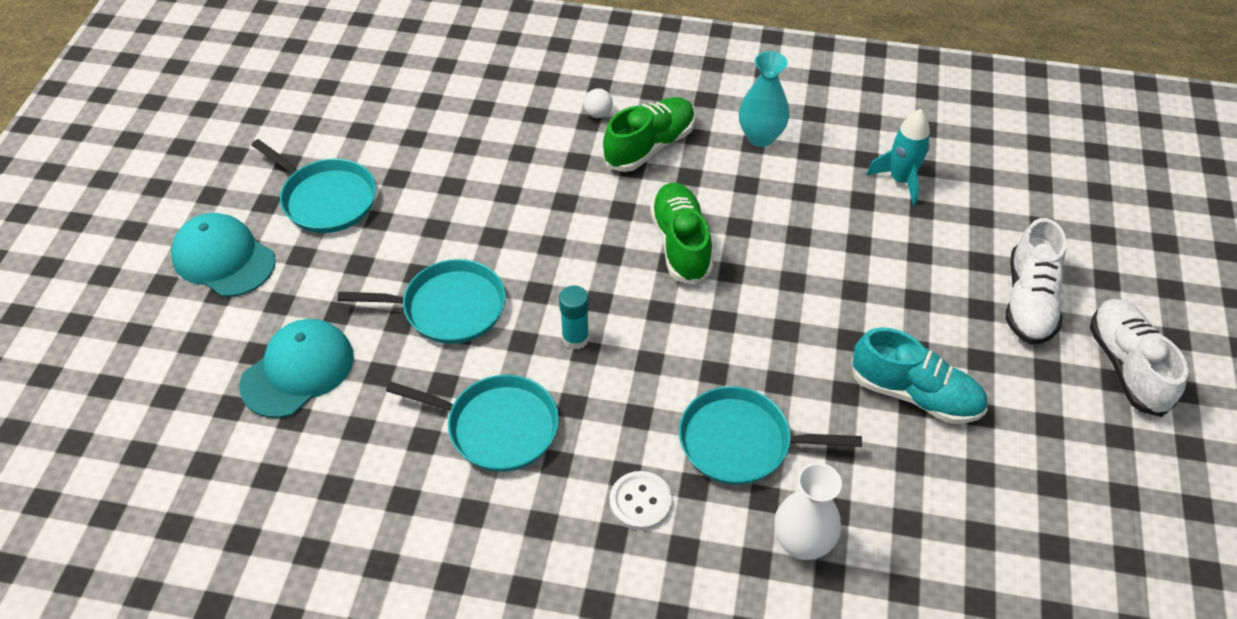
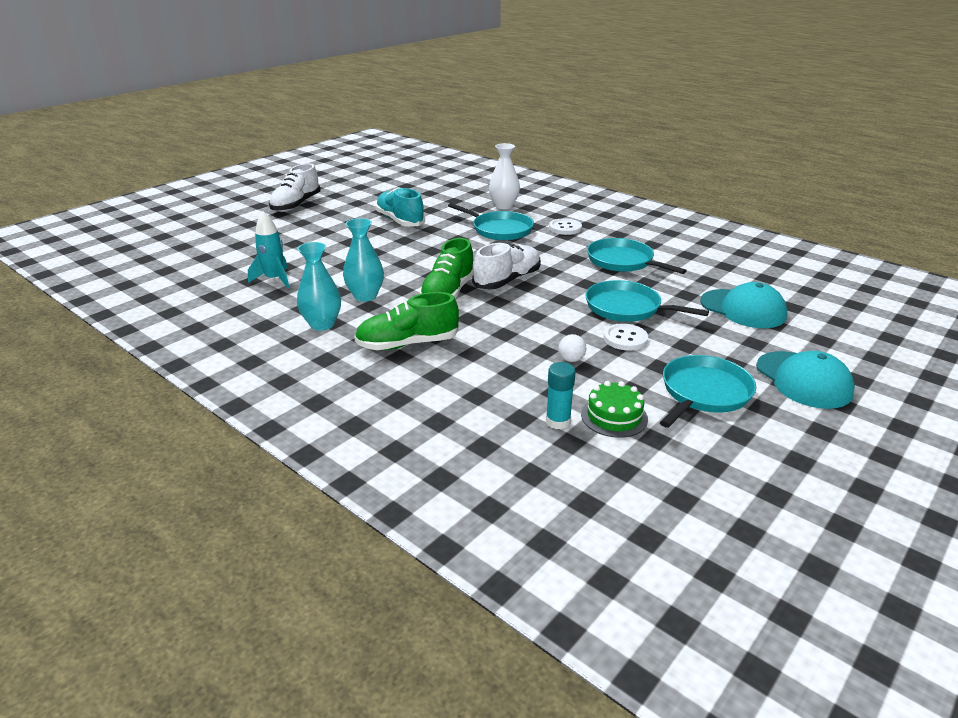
camera: 150 degrees left, 20 degrees down
turquoise cap [239,319,354,418] -> turquoise cap turned 120 degrees counterclockwise [700,282,787,328]
turquoise pan [251,139,376,233] -> turquoise pan turned 60 degrees clockwise [660,355,756,428]
turquoise glue stick [559,285,589,350] -> turquoise glue stick moved to [546,362,576,429]
white ball [584,88,613,118] -> white ball moved to [558,334,586,362]
white shoe [1006,218,1067,345] -> white shoe moved to [472,242,541,289]
none -> turquoise vase [343,218,384,302]
none -> green cake [581,381,648,438]
none -> white button [604,323,648,351]

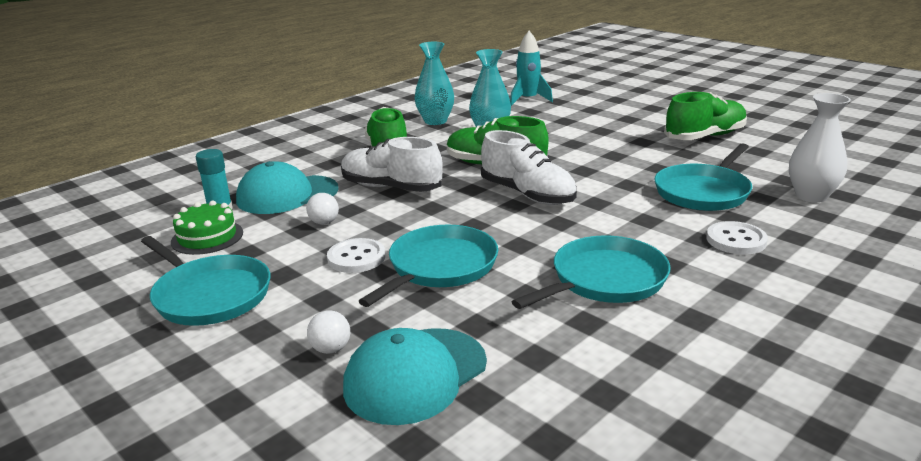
camera: 95 degrees right, 5 degrees down
white shoe [269,163,321,212] -> white shoe moved to [341,137,443,192]
turquoise shoe [375,188,425,227] -> green shoe [664,92,747,140]
turquoise cap [756,351,855,409] -> turquoise cap moved to [236,161,339,214]
none -> white ball [307,310,350,354]

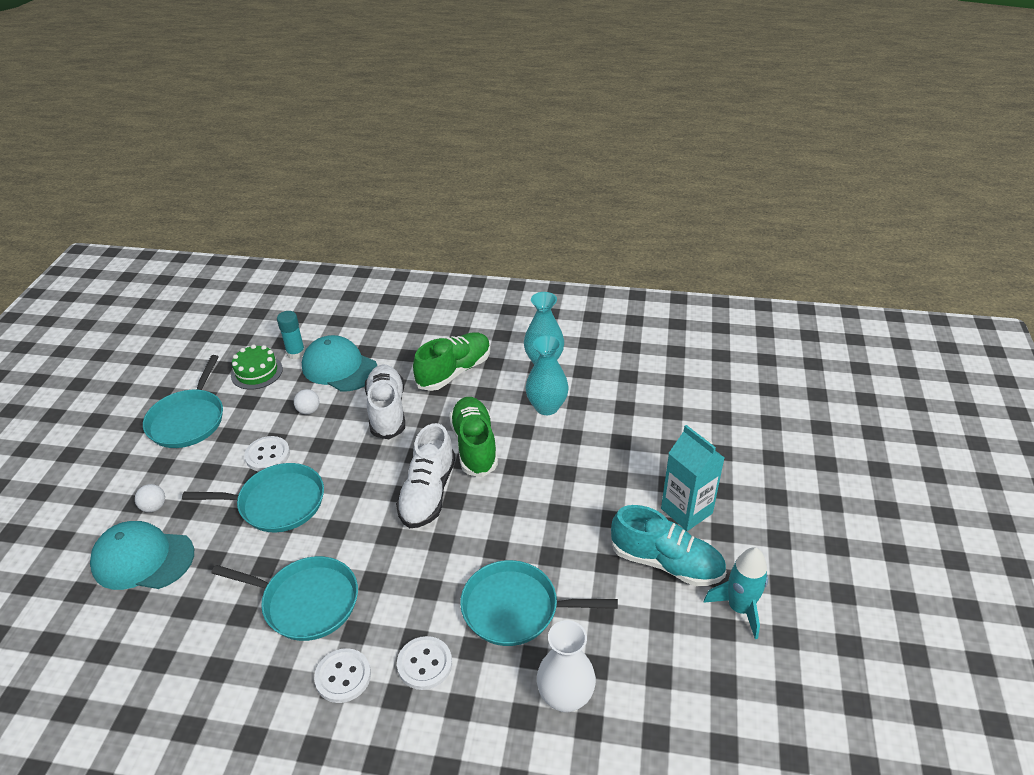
camera: 55 degrees right, 15 degrees up
turquoise rocket [510,31,553,106] -> turquoise rocket moved to [703,547,768,639]
green shoe [664,92,747,140] -> turquoise shoe [611,505,726,586]
none -> white button [314,648,371,703]
none -> turquoise carton [661,425,725,531]

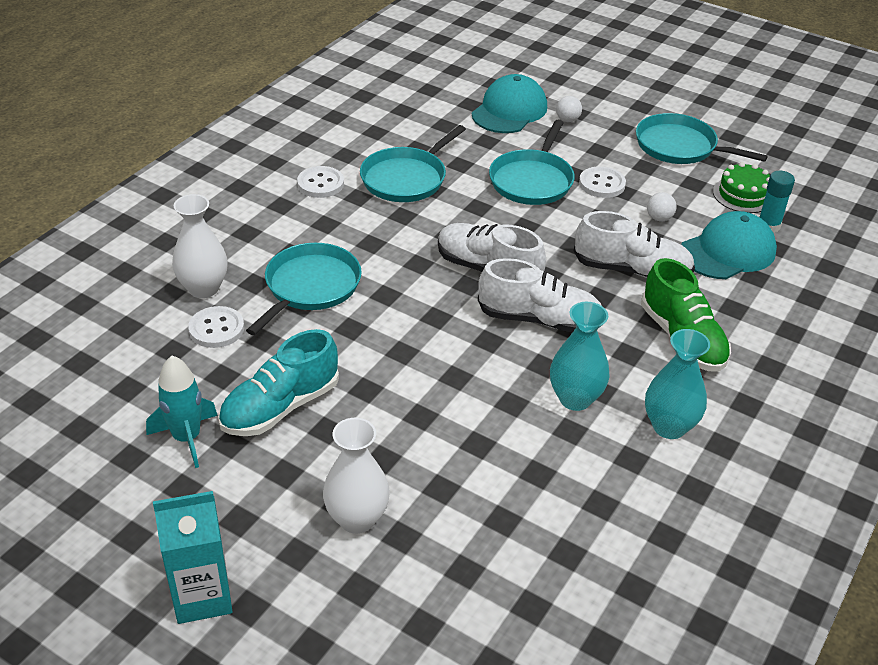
camera: 110 degrees right, 0 degrees up
white button [397,636,452,690] -> white button moved to [188,306,244,348]
green shoe [449,397,498,477] -> white shoe [478,258,602,333]
turquoise carton [661,425,725,531] -> turquoise carton moved to [153,491,233,624]
none -> white vase [323,418,390,534]

